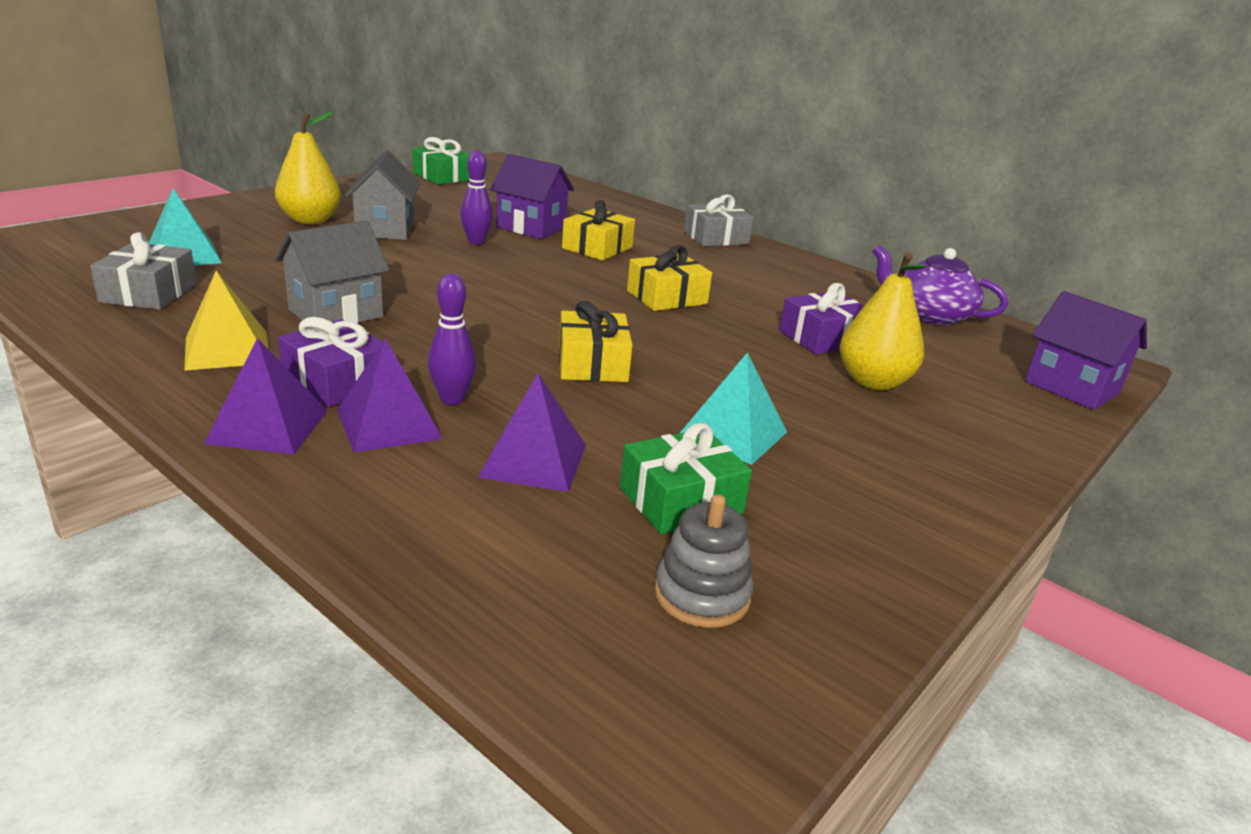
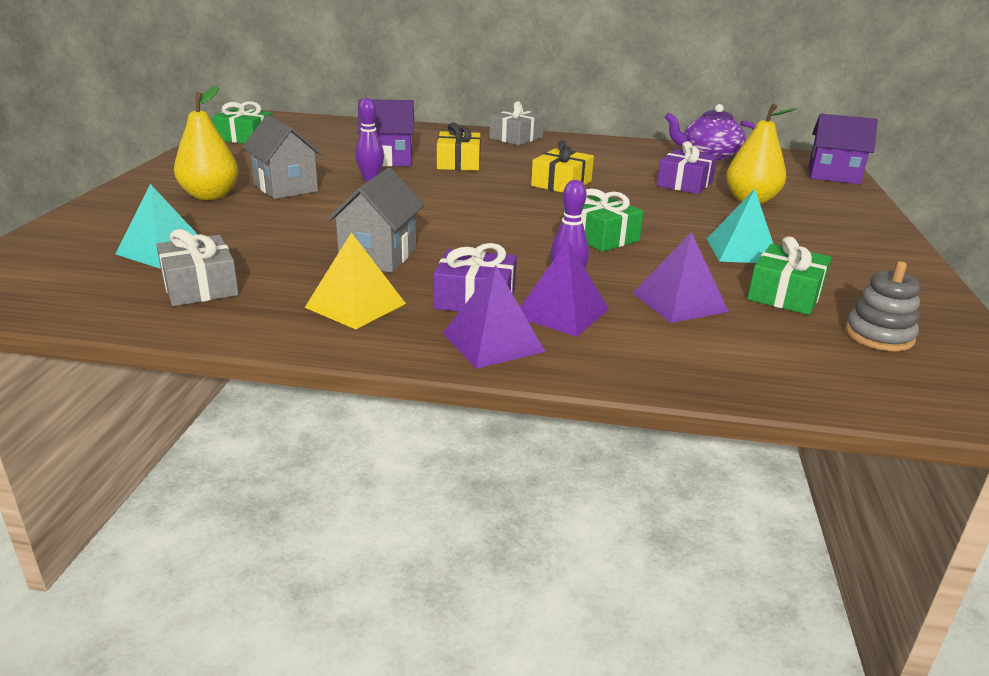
camera: 30 degrees left, 0 degrees up
yellow gift [559,301,633,382] -> green gift [563,189,644,252]

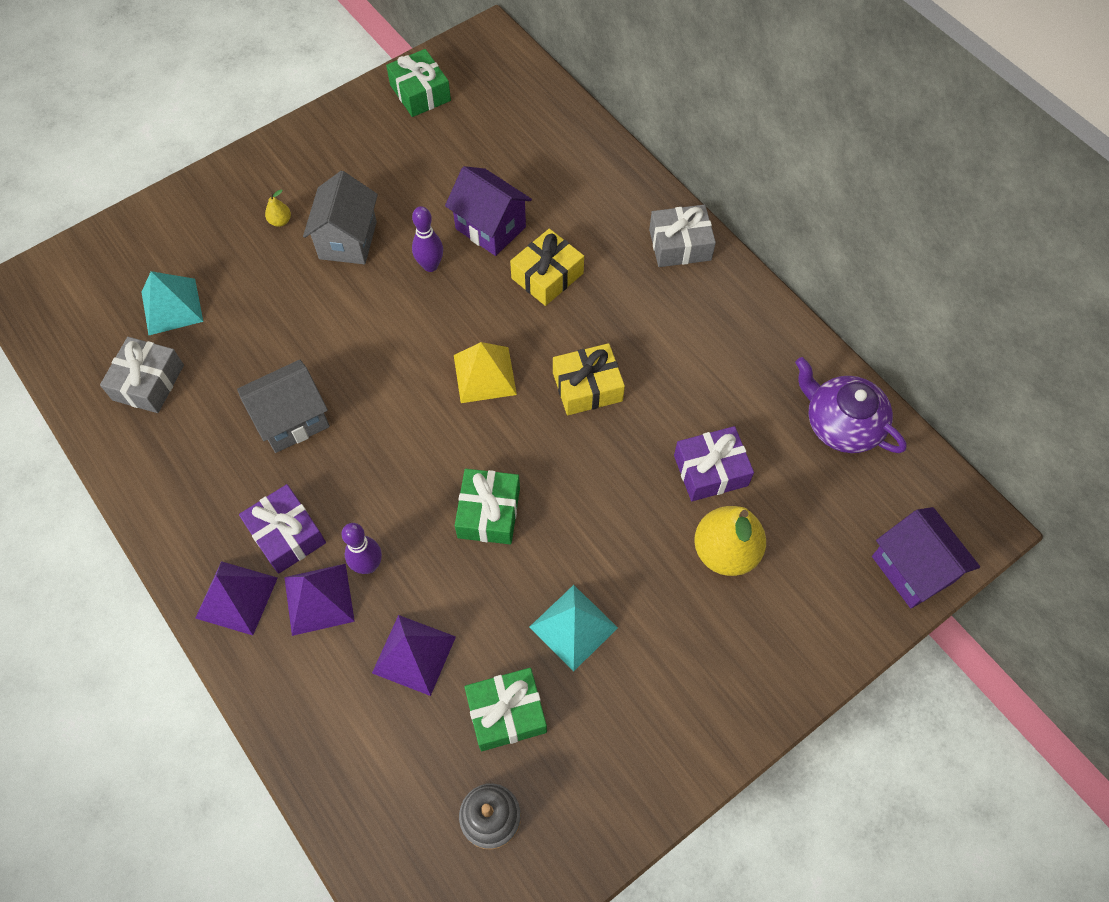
camera: 45 degrees right, 35 degrees up
yellow pear [174,86,239,200] -> yellow pear [265,190,291,227], size x0.42
yellow pyramid [305,232,406,329] -> yellow pyramid moved to [454,342,517,403]

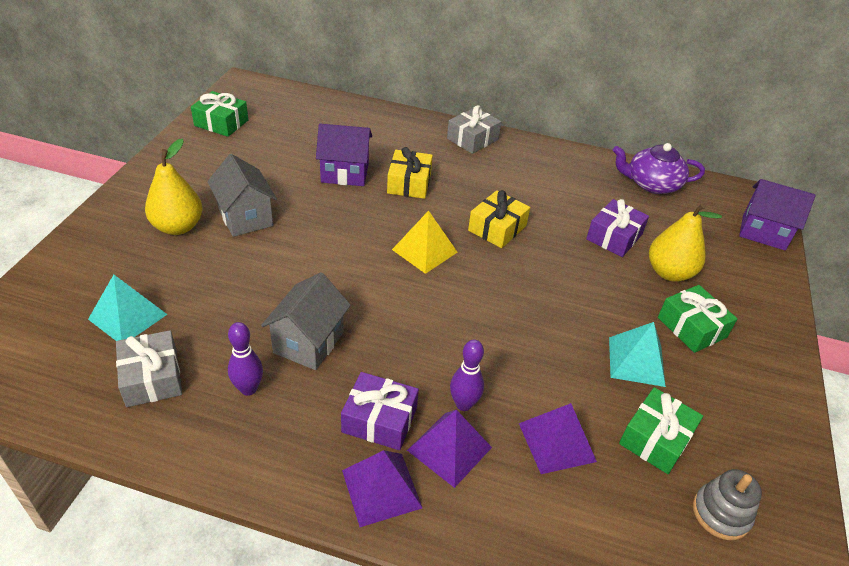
camera: 40 degrees left, 20 degrees down
yellow pear [265,190,291,227] -> yellow pear [145,139,202,235], size x2.37
purple bowling pin [412,206,443,272] -> purple bowling pin moved to [228,322,263,396]
green gift [455,469,520,544] -> green gift moved to [658,285,738,353]

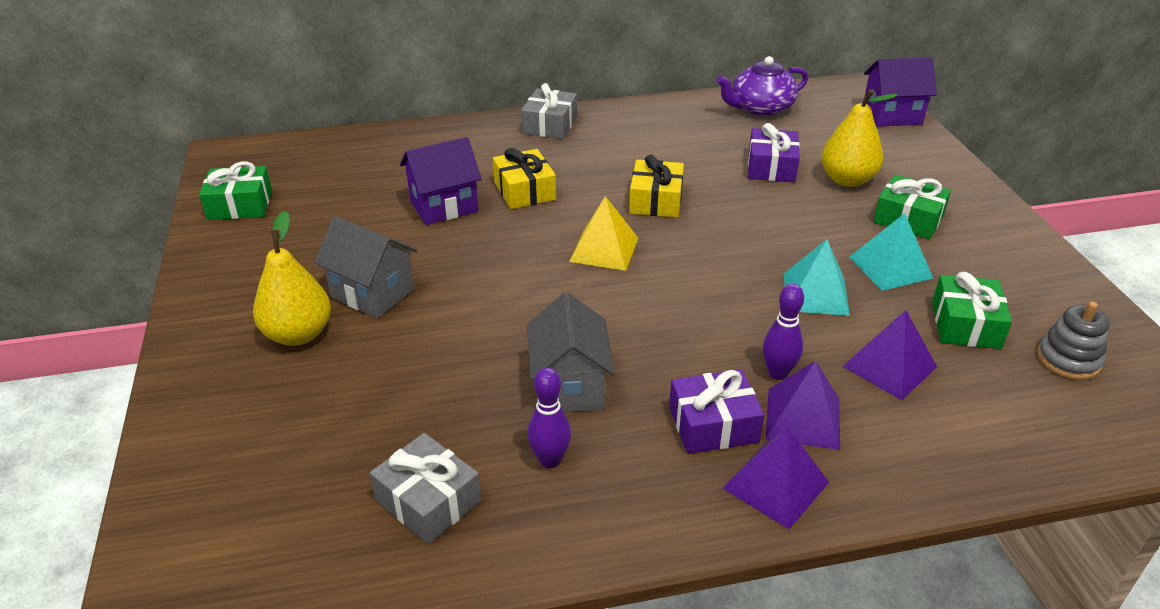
camera: 25 degrees left, 5 degrees down
turquoise pyramid [88,275,168,341] -> turquoise pyramid moved to [784,239,850,316]

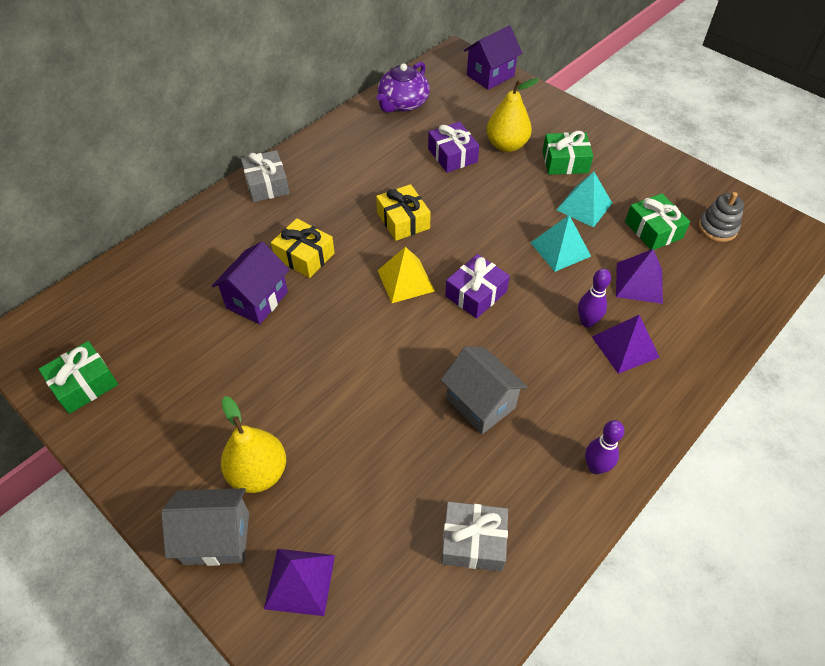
camera: 35 degrees left, 15 degrees up
grey house [314,216,417,318] -> grey house moved to [161,488,249,566]
purple bowling pin [527,368,571,468] -> purple bowling pin moved to [585,420,625,474]
purple gift [669,369,765,454] -> purple gift moved to [445,254,510,319]
purple pyramid [723,427,829,529] -> purple pyramid moved to [264,549,335,616]

